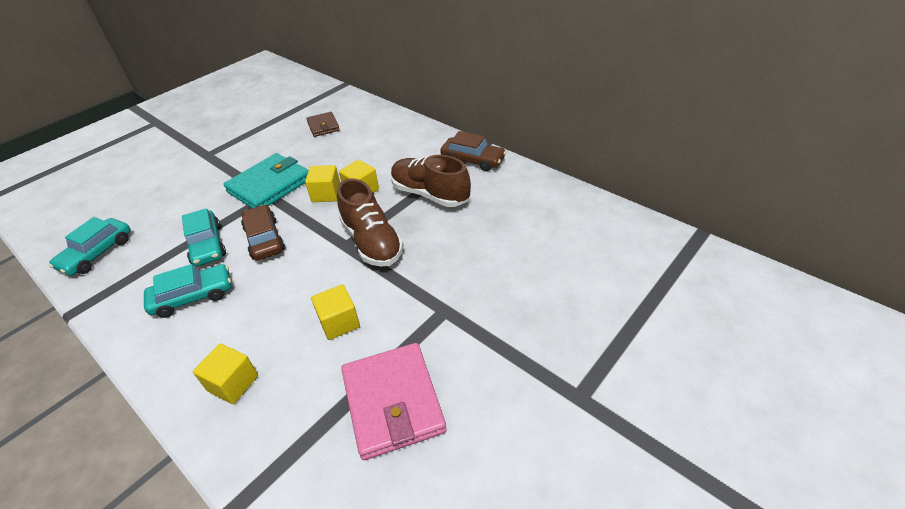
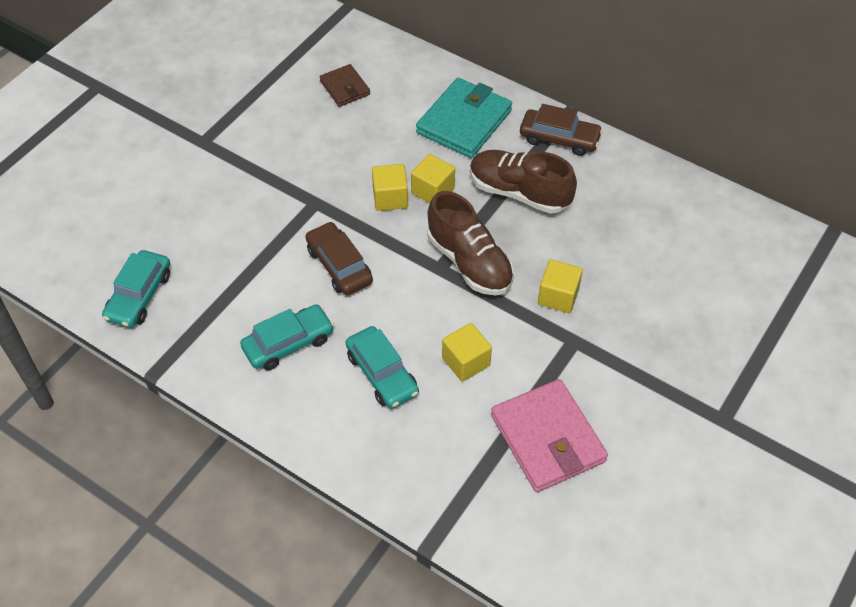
camera: 10 degrees left, 10 degrees up
turquoise car [182,208,226,267] -> turquoise car moved to [345,326,419,409]
yellow cube [193,343,258,404] -> yellow cube moved to [538,259,583,313]
turquoise wallet [223,153,309,208] -> turquoise wallet moved to [416,78,512,158]

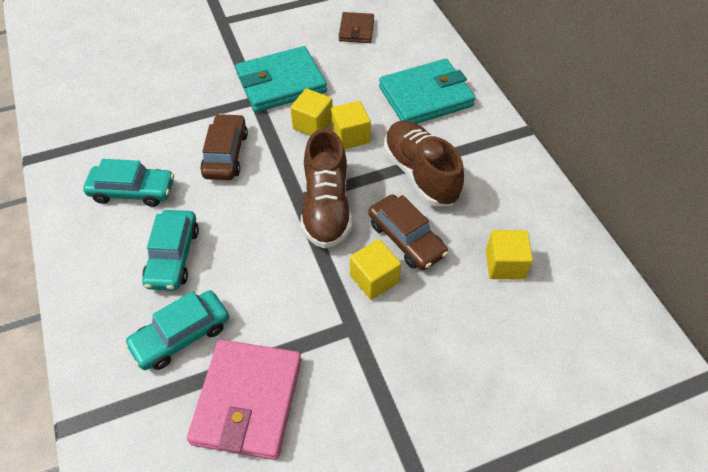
camera: 35 degrees right, 0 degrees up
turquoise car [102,250,170,328] -> turquoise car moved to [124,290,229,370]
yellow cube [442,323,492,382] -> yellow cube moved to [486,230,533,280]
brown car [520,104,603,156] -> brown car moved to [368,194,448,270]
none -> turquoise wallet [236,46,327,112]

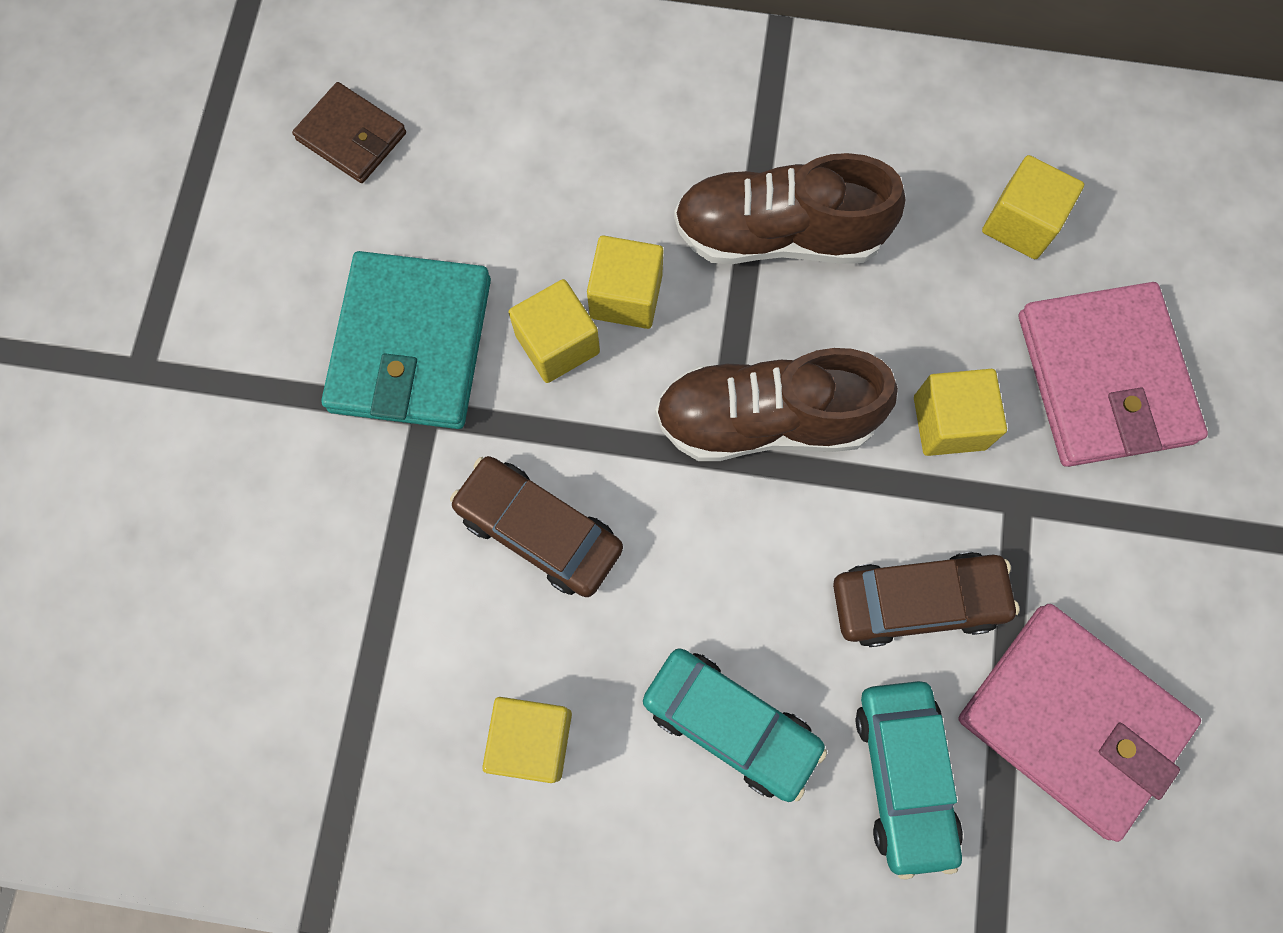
camera: 60 degrees left, 20 degrees up
turquoise car [83,159,174,207] -> yellow cube [482,697,572,783]
brown shoe [301,129,352,249] -> brown shoe turned 150 degrees clockwise [655,348,898,461]
brown car [368,194,448,270] -> brown car moved to [833,552,1019,647]
turquoise wallet [379,59,476,124] -> none
none -> pink wallet [1019,282,1208,467]

